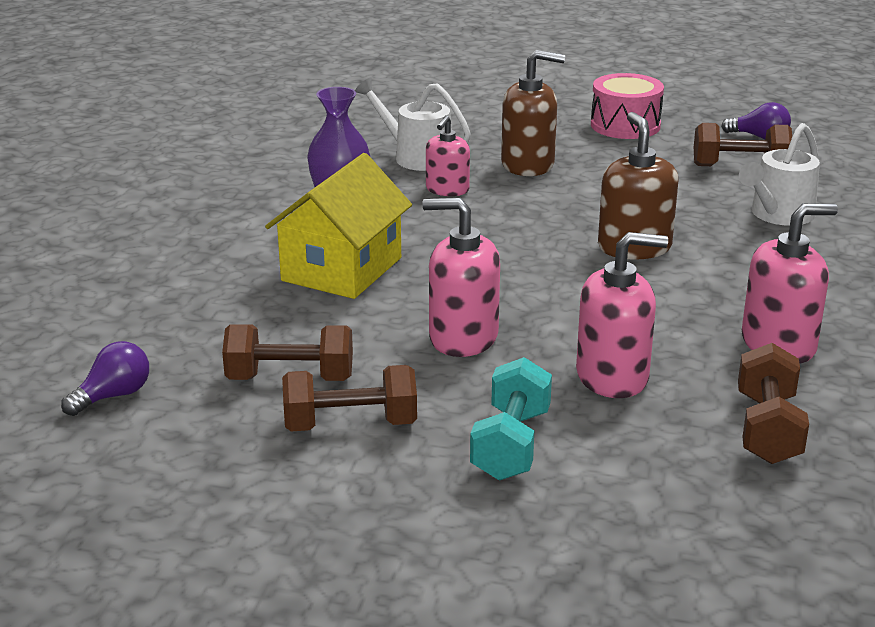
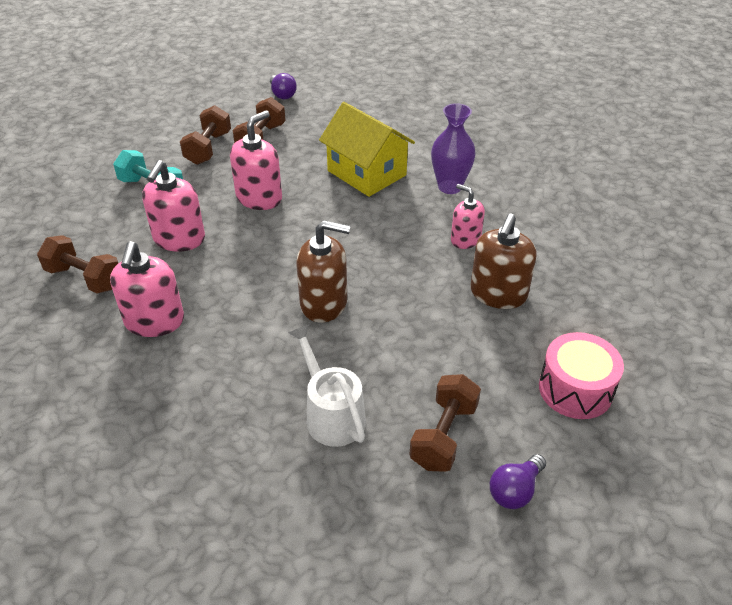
camera: 110 degrees right, 15 degrees up
white watering can [355,77,471,171] -> none

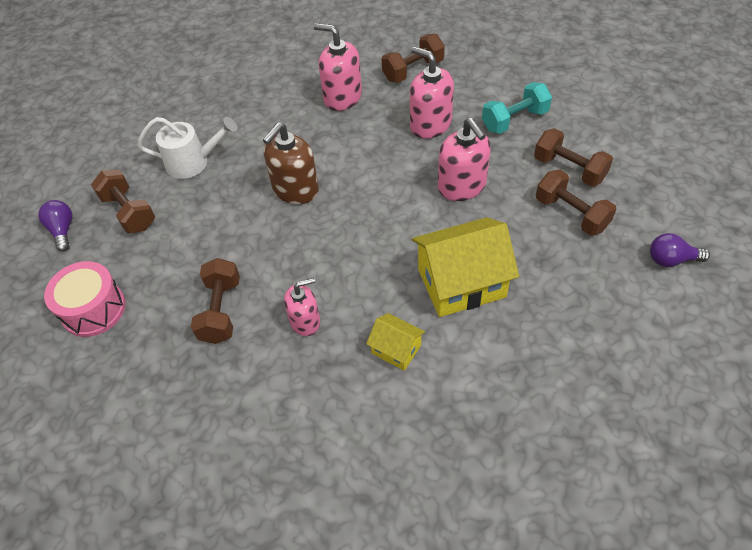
camera: 120 degrees right, 10 degrees up
purple vase [431,103,476,194] -> yellow house [366,313,425,371]
brown soap dispenser [470,214,537,309] -> brown dumbbell [191,258,240,344]

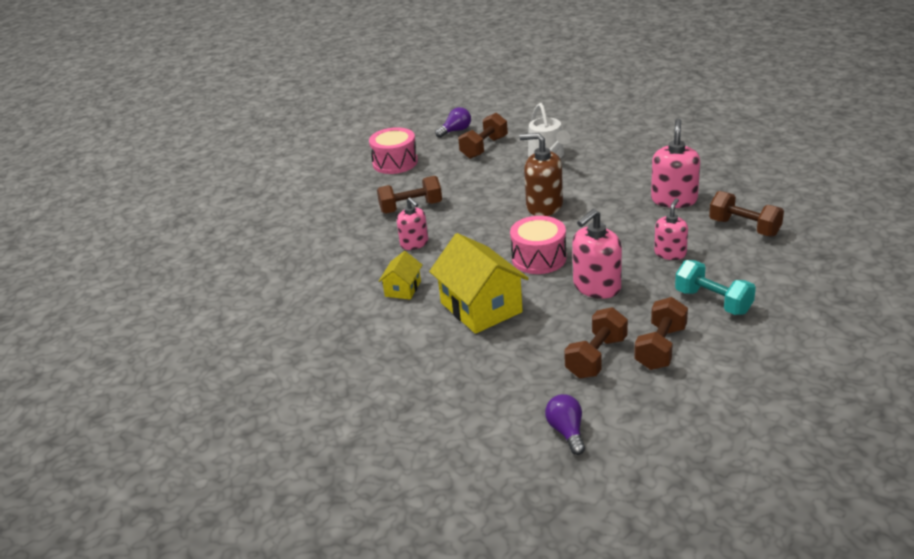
camera: 75 degrees right, 20 degrees down
pink soap dispenser [410,46,454,139] -> pink soap dispenser [654,198,688,260], size x0.65
none -> pink drum [510,216,566,274]

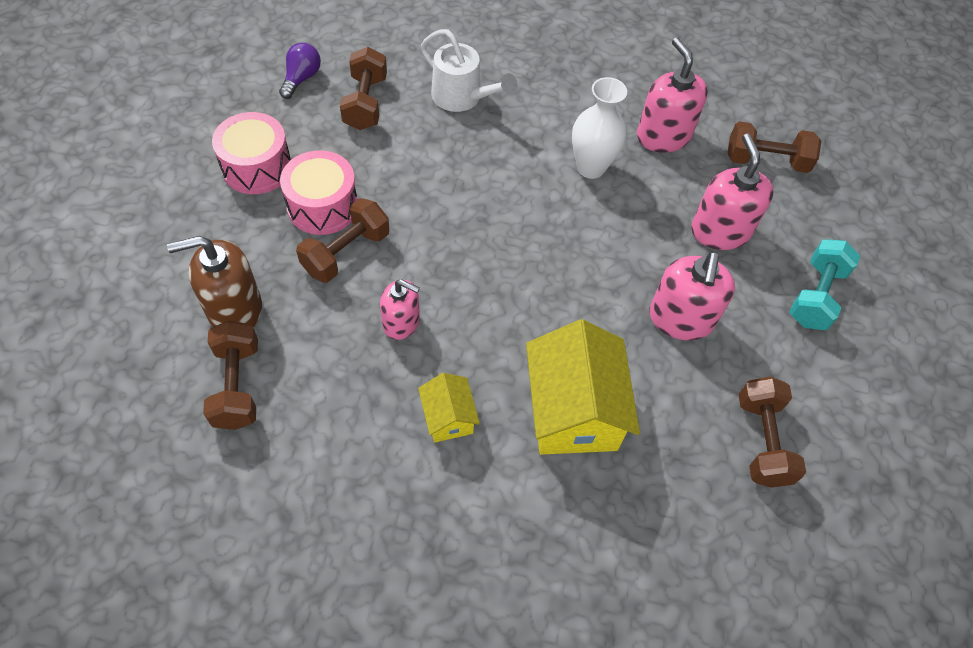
camera: 40 degrees left, 25 degrees up
yellow house [429,233,529,334] -> yellow house turned 60 degrees clockwise [526,319,640,455]
pink drum [510,216,566,274] -> pink drum moved to [280,150,358,235]
brown soap dispenser [520,133,563,216] -> brown soap dispenser moved to [167,236,262,328]
purple light bulb [545,394,585,455] -> none
brown dumbbell [634,297,688,370] -> brown dumbbell moved to [203,321,258,430]
pink soap dispenser [654,198,688,260] -> pink soap dispenser [691,134,774,250], size x1.55
turquoise dumbbell [675,260,756,315] -> turquoise dumbbell turned 75 degrees counterclockwise [790,239,860,330]
none -> white vase [572,77,627,179]

